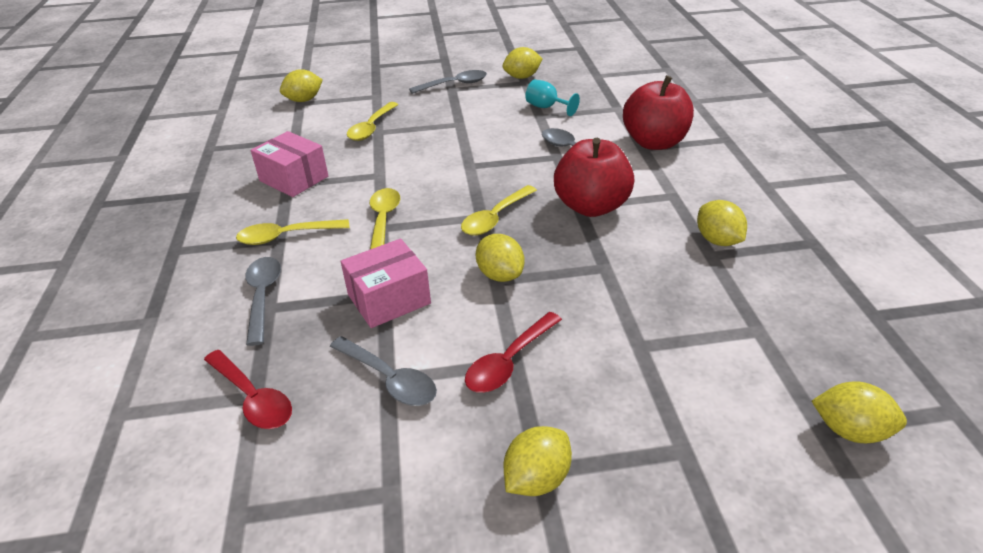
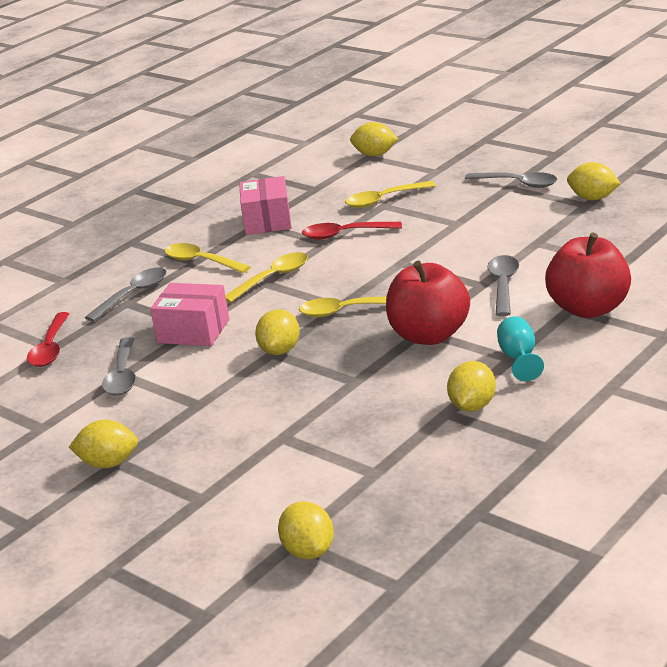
camera: 50 degrees right, 10 degrees down
red spoon [465,312,562,393] -> red spoon moved to [302,222,402,240]
turquoise goblet [525,79,580,116] -> turquoise goblet moved to [497,316,544,381]

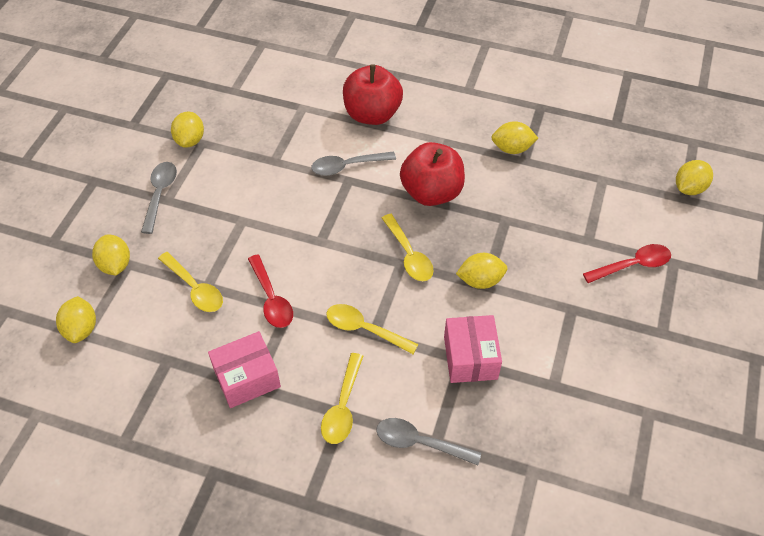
camera: 115 degrees left, 25 degrees up
red spoon [27,312,69,367] -> red spoon moved to [583,244,671,283]
yellow lemon [69,420,138,468] -> yellow lemon moved to [92,234,130,275]
grey spoon [102,337,136,396] -> none
turquoise goblet [497,316,544,381] -> none

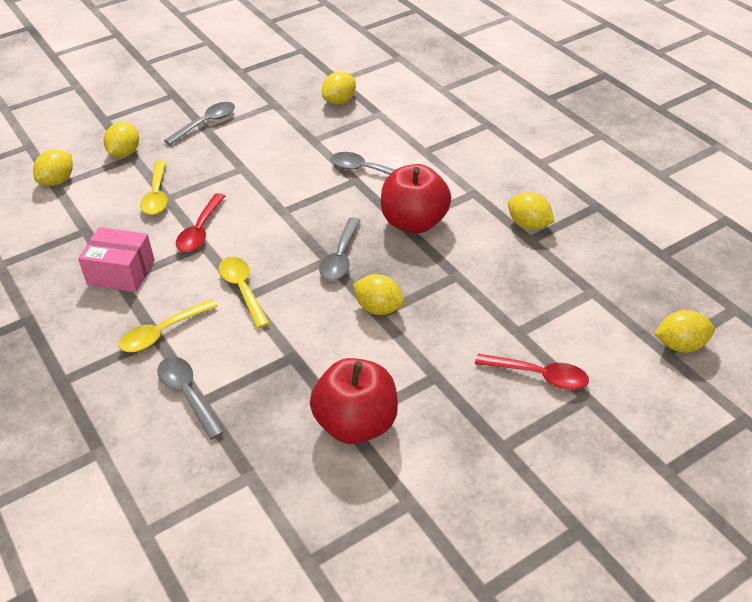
camera: 40 degrees right, 10 degrees down
yellow lemon [171,112,204,148] -> yellow lemon moved to [322,72,356,104]
red apple [343,64,403,125] -> red apple moved to [310,358,398,444]
yellow spoon [382,214,434,281] -> grey spoon [319,217,361,281]
pink box [444,315,502,383] -> none

